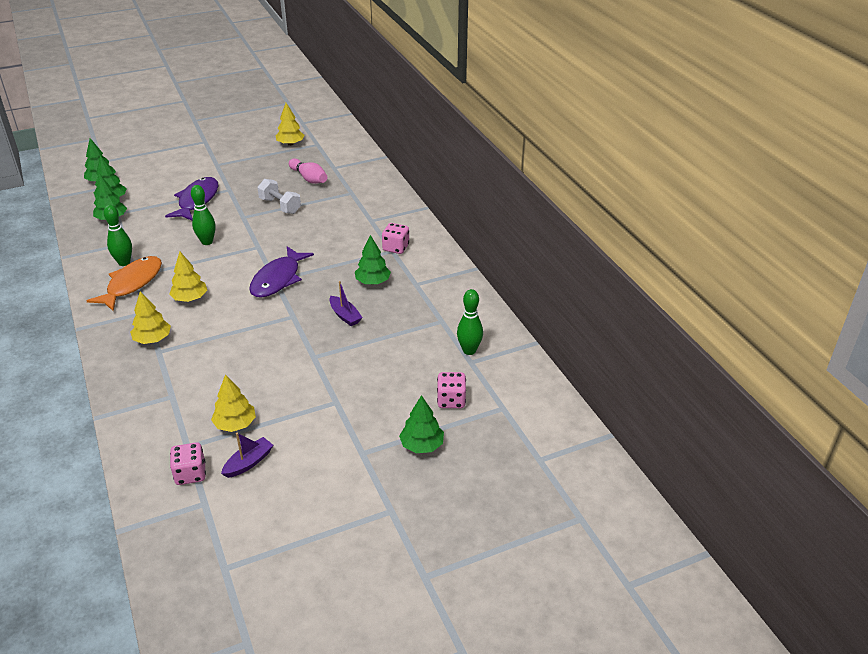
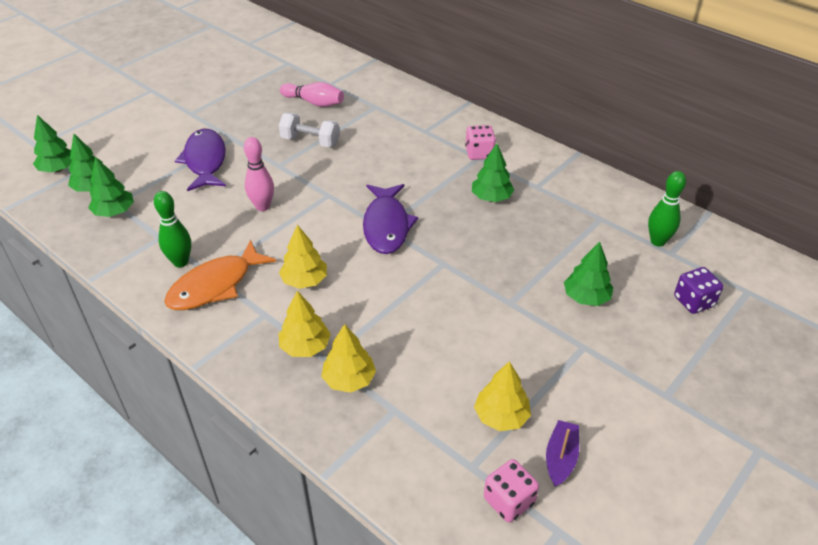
camera: 25 degrees left, 5 degrees up
orange fish [87,256,162,311] -> orange fish turned 135 degrees counterclockwise [164,239,276,310]
green bowling pin [191,185,216,245] -> pink bowling pin [244,137,274,211]
yellow tree [276,103,305,146] -> yellow tree moved to [322,324,376,393]
purple boat [329,281,363,326] -> none
green tree [399,395,444,453] -> green tree moved to [564,241,614,306]
pink dice [437,372,466,408] -> purple dice [674,267,723,314]

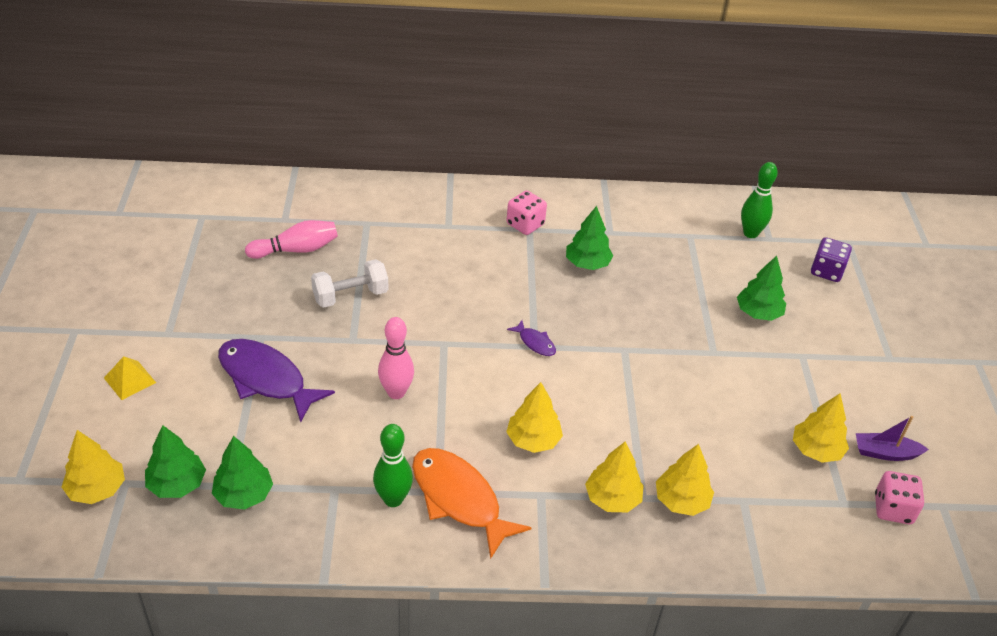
camera: 45 degrees left, 0 degrees up
green tree [33,115,72,172] -> yellow tree [62,430,125,504]
orange fish [164,239,276,310] -> orange fish turned 135 degrees clockwise [412,448,532,559]
purple fish [363,184,418,254] -> purple fish [507,320,556,356], size x0.46
purple boat [546,420,579,487] -> purple boat turned 60 degrees counterclockwise [856,416,929,461]
none -> yellow pyramid [104,356,156,400]

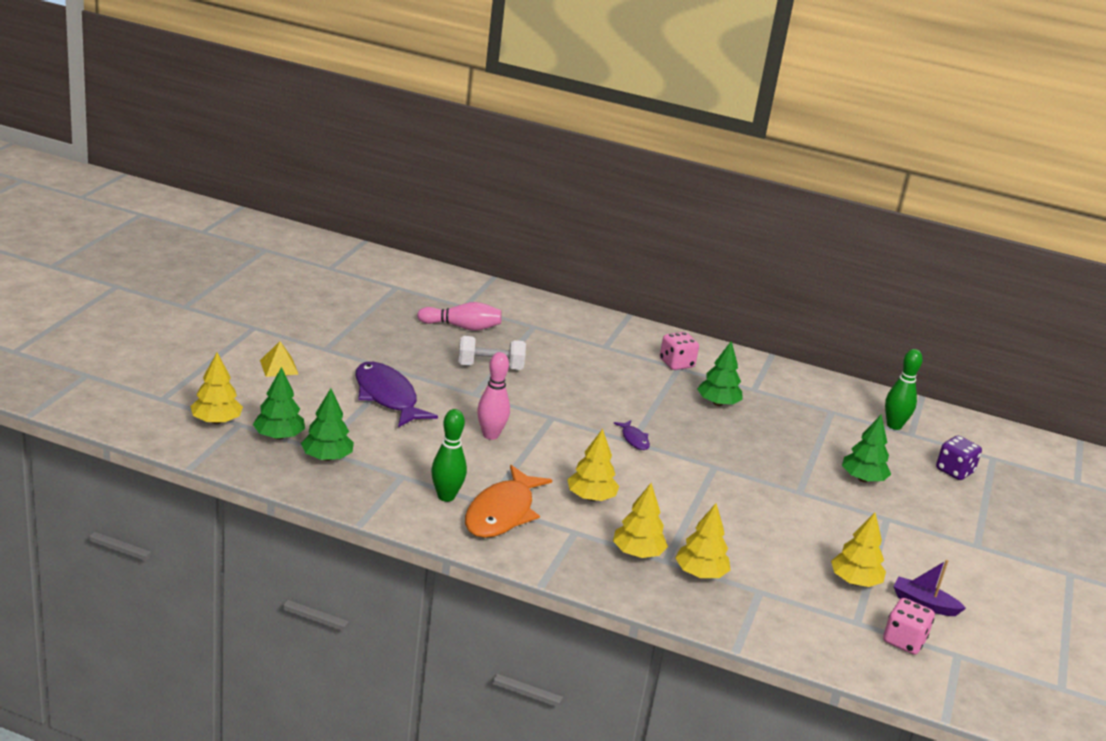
camera: 20 degrees right, 15 degrees down
orange fish [412,448,532,559] -> orange fish turned 135 degrees counterclockwise [465,465,552,538]

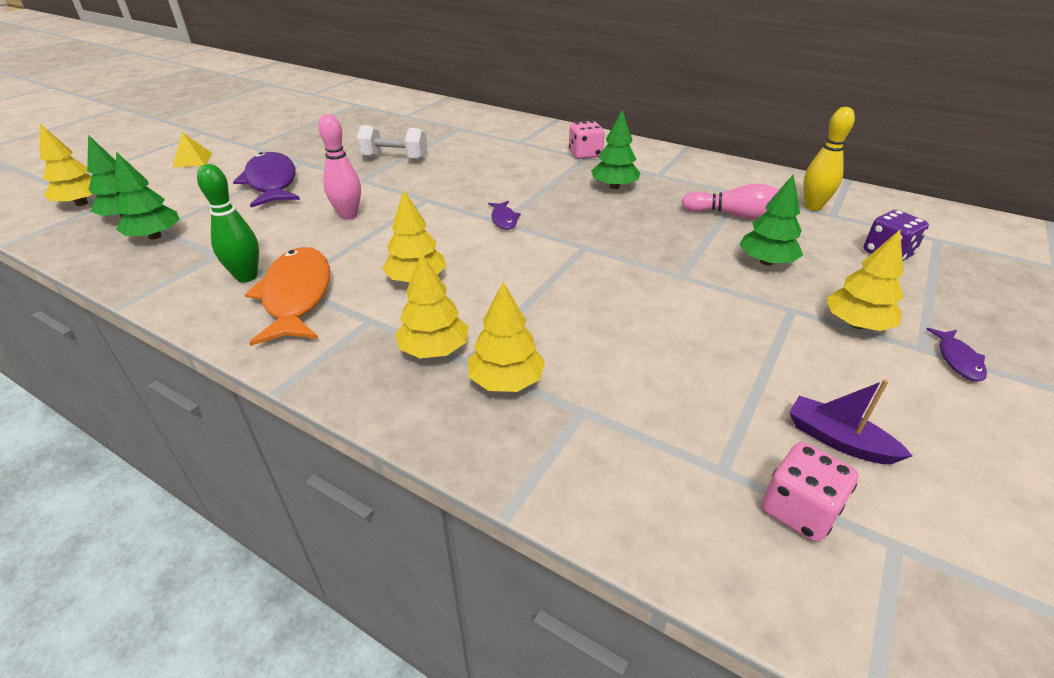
camera: 15 degrees right, 10 degrees up
pink bowling pin [417,302,502,331] -> pink bowling pin moved to [682,183,780,219]
orange fish [465,465,552,538] -> orange fish turned 135 degrees clockwise [244,247,330,346]
yellow tree [831,512,886,587] -> yellow tree moved to [826,230,904,331]
green bowling pin [885,349,923,430] -> yellow bowling pin [803,107,855,211]
none -> purple fish [926,328,987,382]

